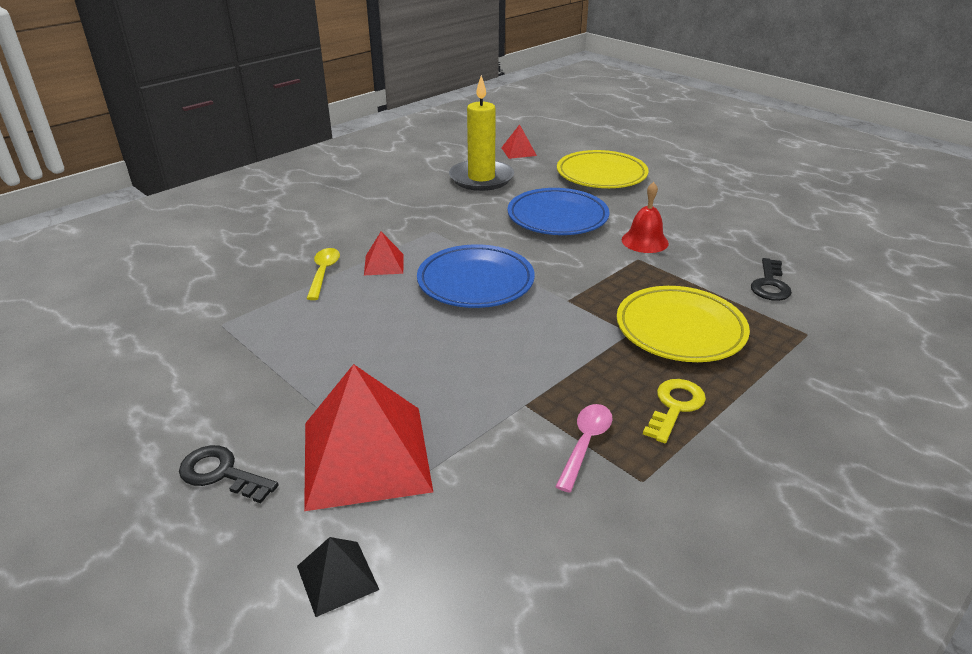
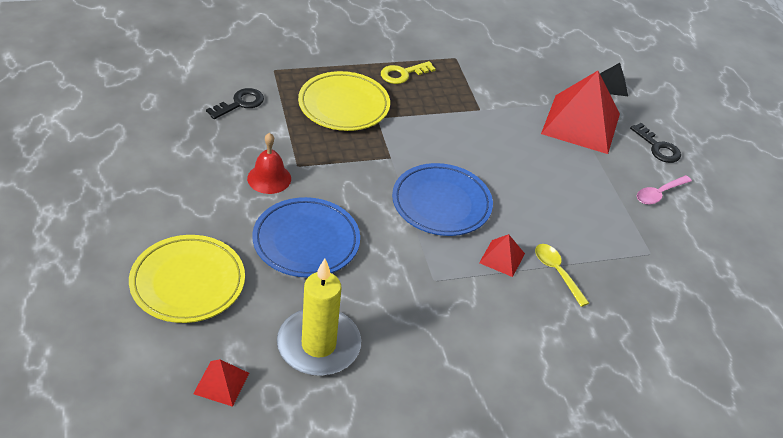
camera: 155 degrees left, 10 degrees up
yellow spoon [306,248,340,300] -> yellow spoon turned 120 degrees clockwise [535,244,589,307]
pink spoon [555,404,613,493] -> pink spoon moved to [637,175,692,205]

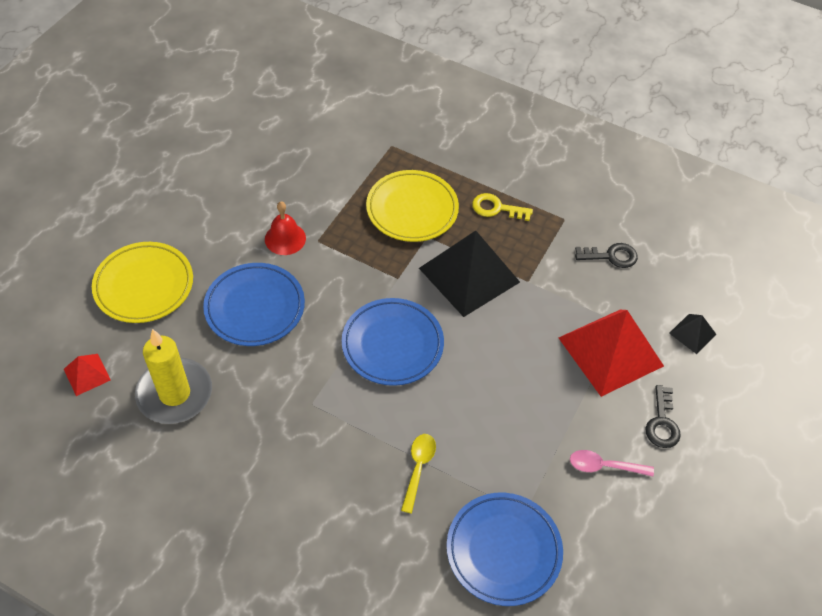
camera: 45 degrees right, 10 degrees up
black key [206,88,264,119] -> black key moved to [575,243,638,268]
red pyramid [479,234,525,277] -> none
none -> black pyramid [419,231,520,317]
none -> blue plate [446,493,563,606]

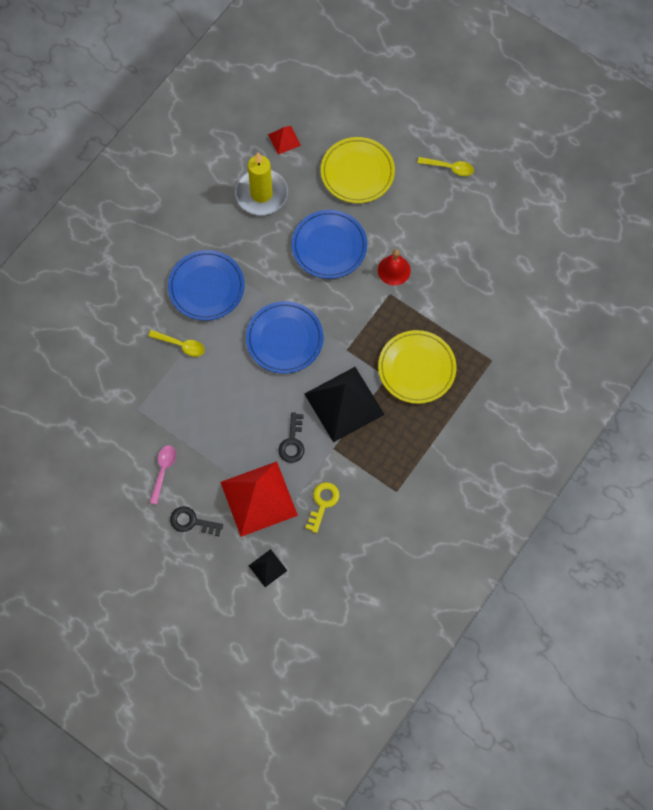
camera: 100 degrees right, 15 degrees up
blue plate [446,493,563,606] -> blue plate moved to [168,250,245,321]
yellow key [472,193,533,221] -> yellow key moved to [305,482,340,533]
black key [575,243,638,268] -> black key moved to [278,412,304,463]
none -> yellow spoon [417,157,474,176]

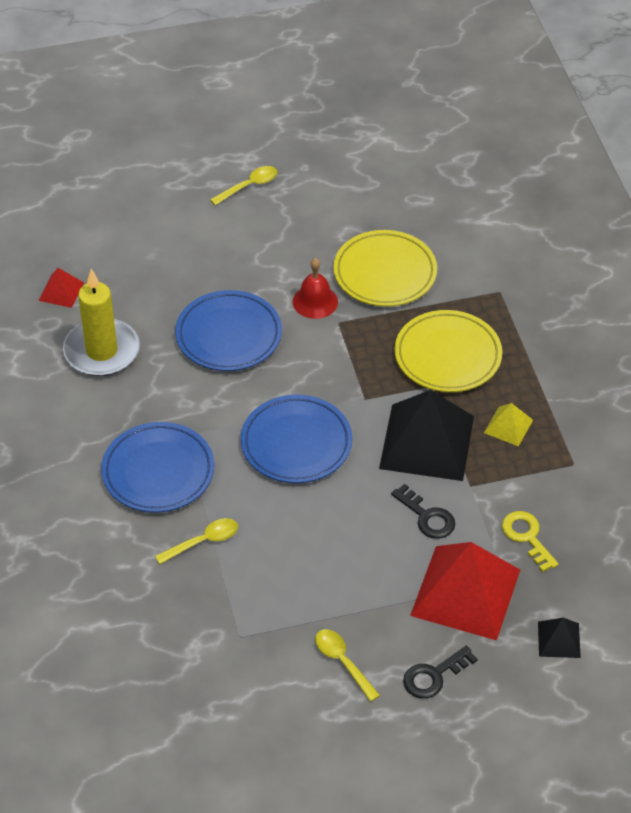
camera: 50 degrees left, 20 degrees down
pink spoon [150,445,176,505] -> yellow spoon [315,629,380,702]
yellow plate [321,137,395,203] -> yellow plate moved to [333,230,437,307]
none -> yellow pyramid [484,403,533,446]

